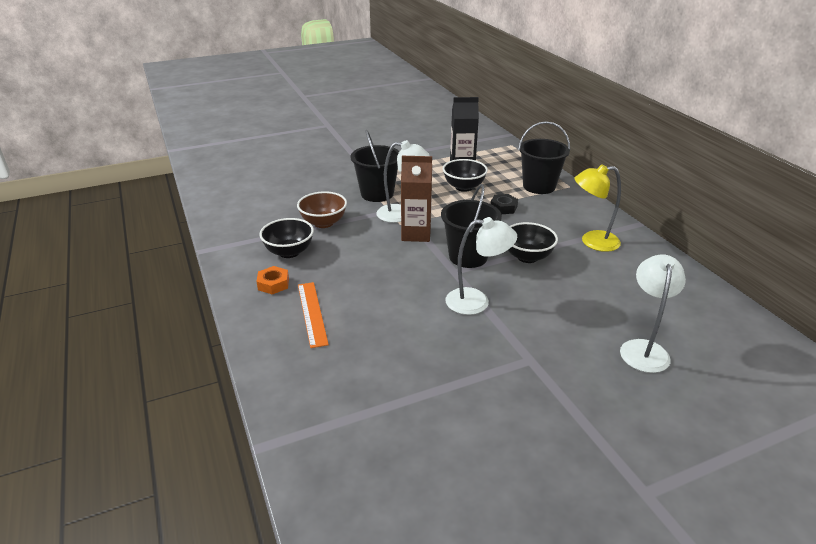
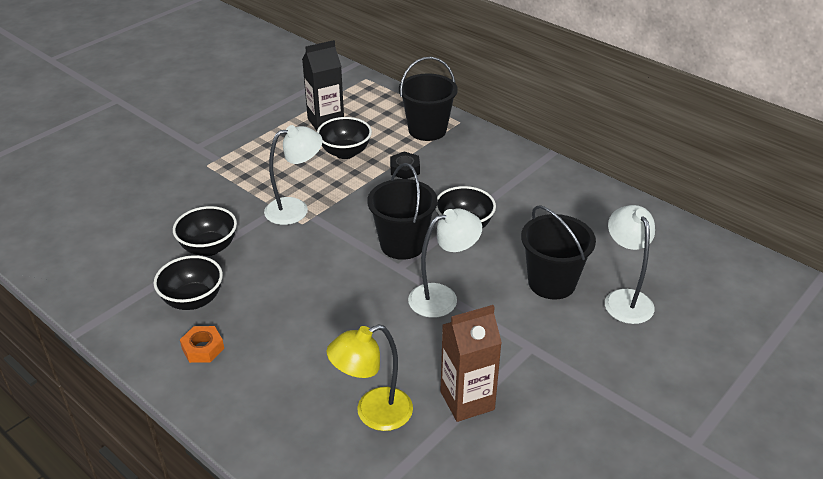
camera: 25 degrees left, 5 degrees up
brown bowl [297,191,347,228] -> black bowl [173,206,237,256]
orange ruler [298,282,329,348] -> none
black bucket [351,130,399,202] -> black bucket moved to [521,206,596,300]
brown carton [401,156,432,242] -> brown carton moved to [440,305,502,422]
yellow lamp [574,164,621,252] -> yellow lamp moved to [327,324,413,431]

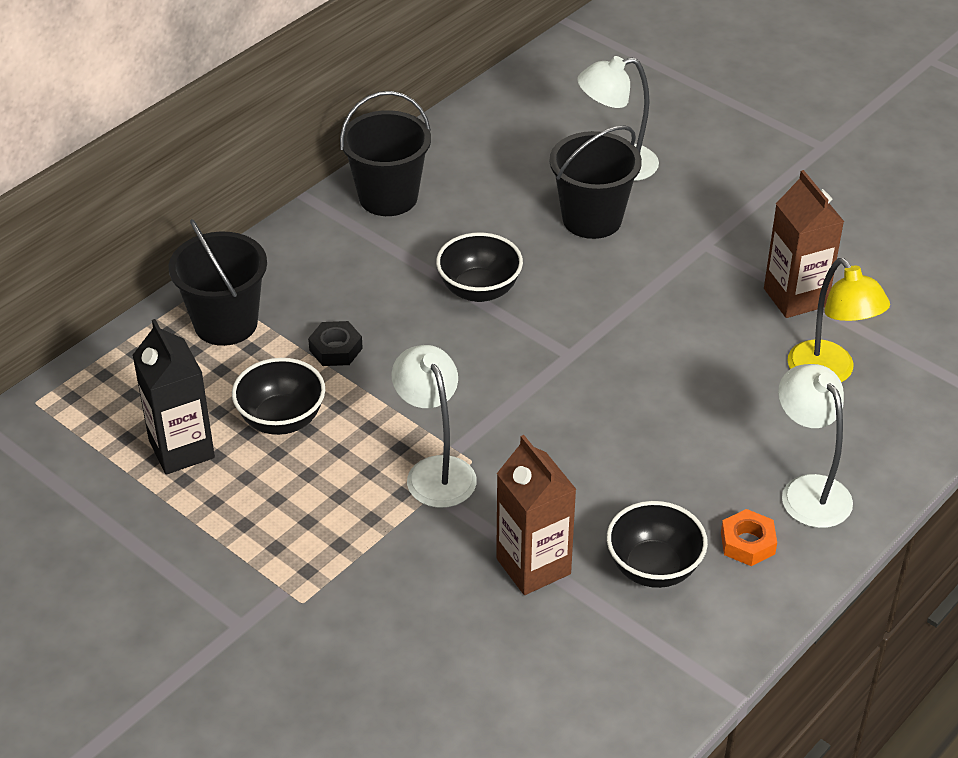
camera: 90 degrees left, 5 degrees up
black bowl [173,206,237,256] -> brown carton [496,435,577,595]
black bucket [367,163,438,260] -> black bucket moved to [340,91,431,216]
white lamp [408,209,482,318] -> white lamp moved to [778,364,853,528]

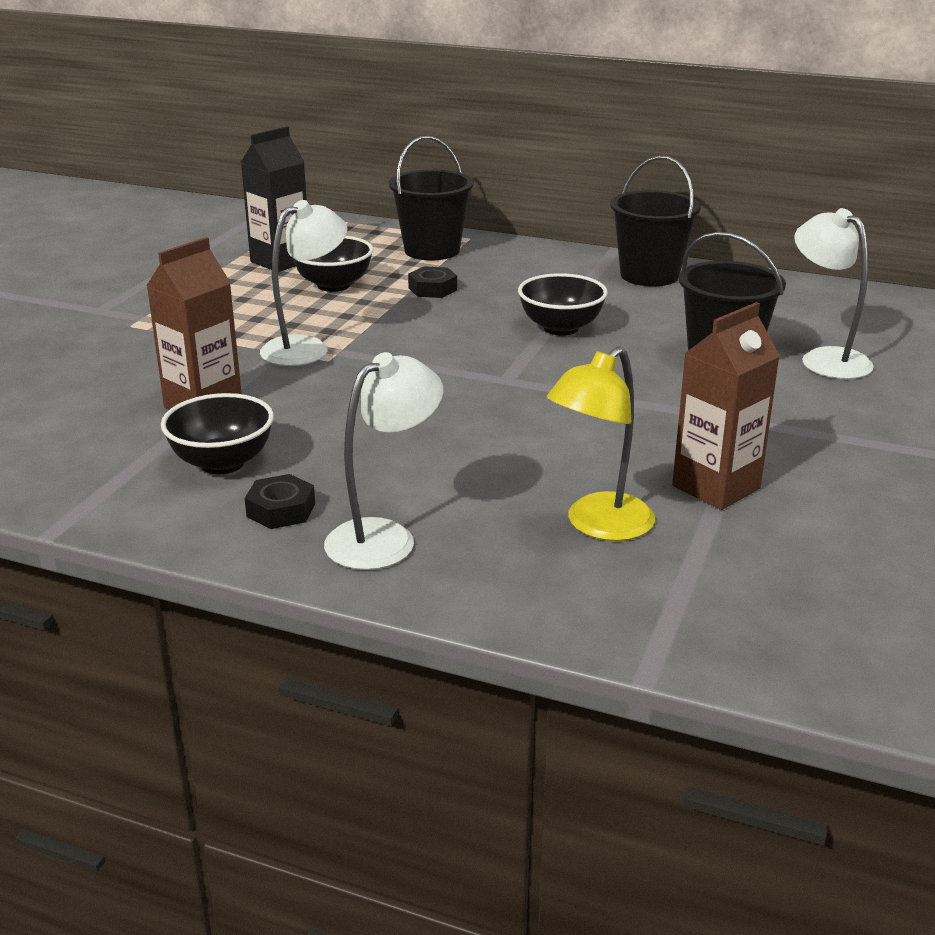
camera: 70 degrees right, 15 degrees down
orange nut [721,509,777,566] -> black nut [245,474,315,529]

